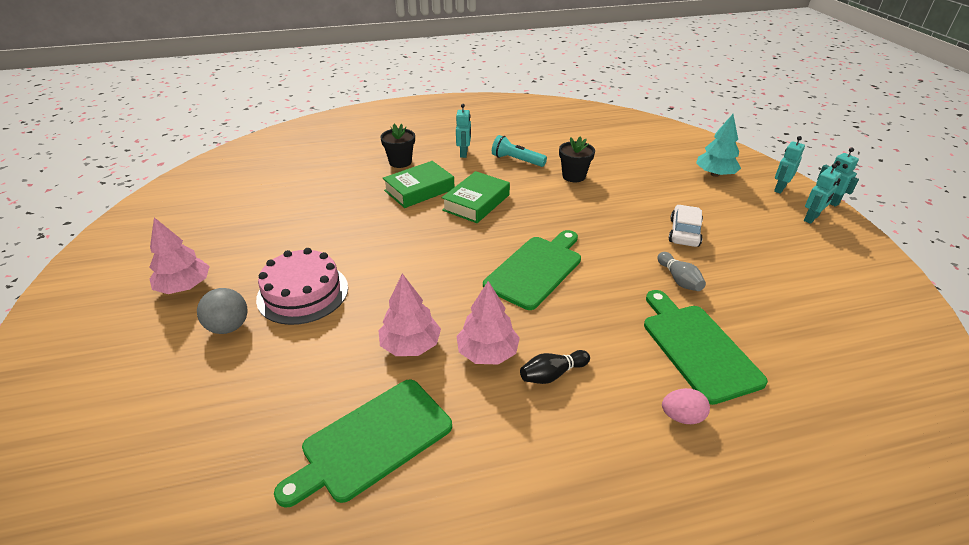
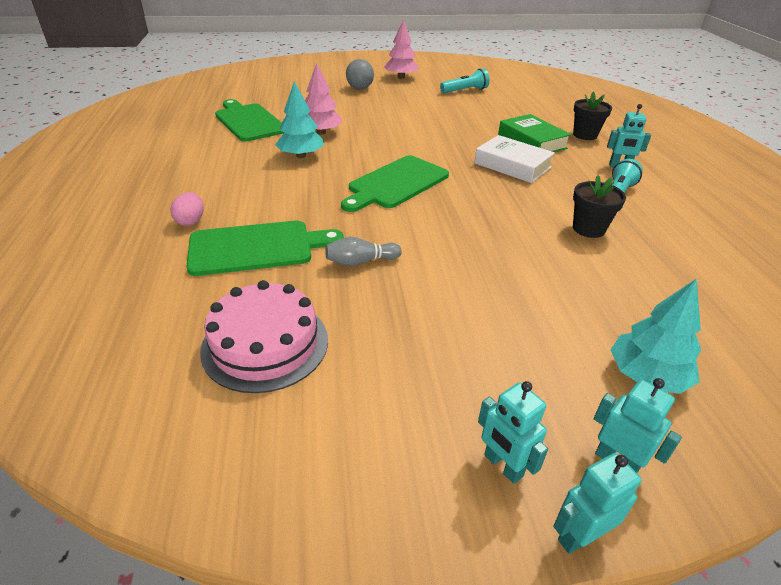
camera: 95 degrees right, 0 degrees up
pink cake [256,248,348,325] -> pink cake moved to [200,280,328,393]
green book [441,171,510,223] -> white book [474,135,555,183]
pink tree [457,281,520,364] -> turquoise tree [275,81,324,158]
green cutting board [483,230,581,310] -> green cutting board turned 90 degrees clockwise [341,155,449,212]
black bowling pin [520,350,590,384] -> none
white car [668,205,703,247] -> none
none -> turquoise flashlight [440,69,490,93]

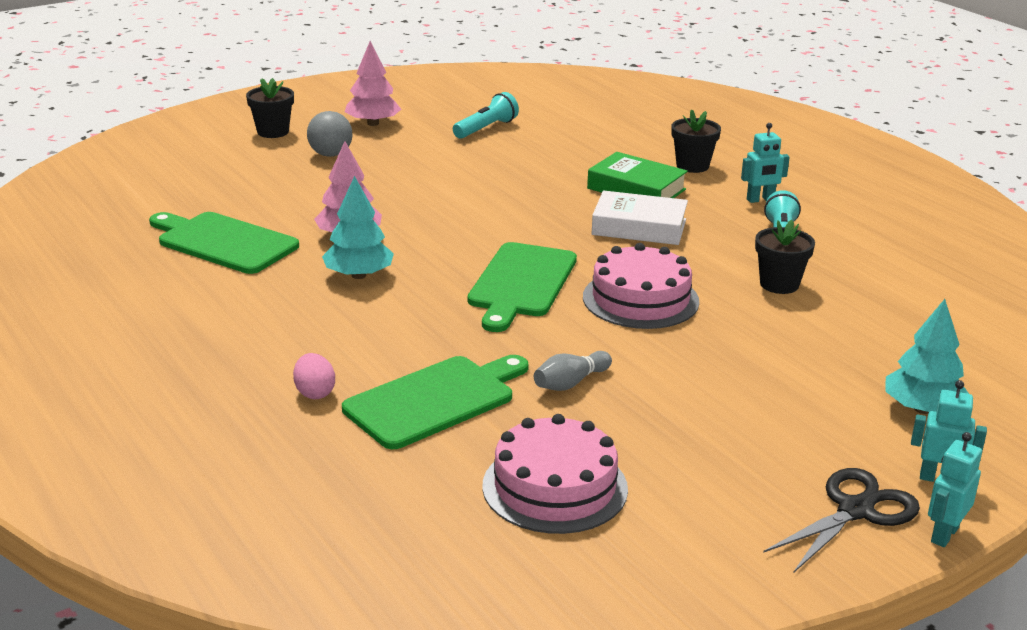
camera: 25 degrees left, 10 degrees down
turquoise robot [478,381,548,484] -> black scissors [763,468,920,573]
none -> black flower pot [246,78,294,138]
none -> pink cake [583,243,699,329]

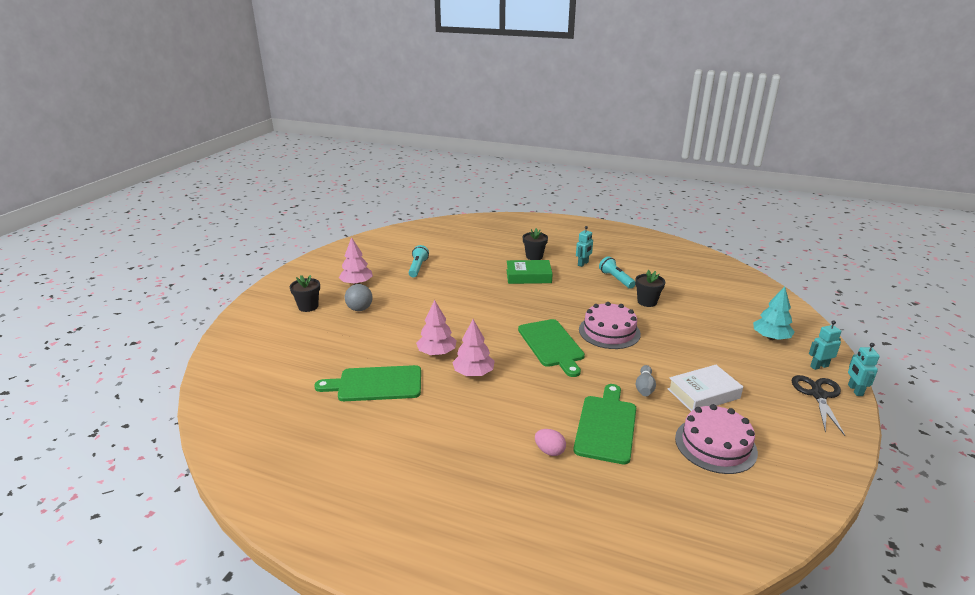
camera: 35 degrees left, 0 degrees up
turquoise tree [322,176,394,279] -> pink tree [452,319,495,376]
white book [592,190,688,245] -> white book moved to [668,365,743,411]

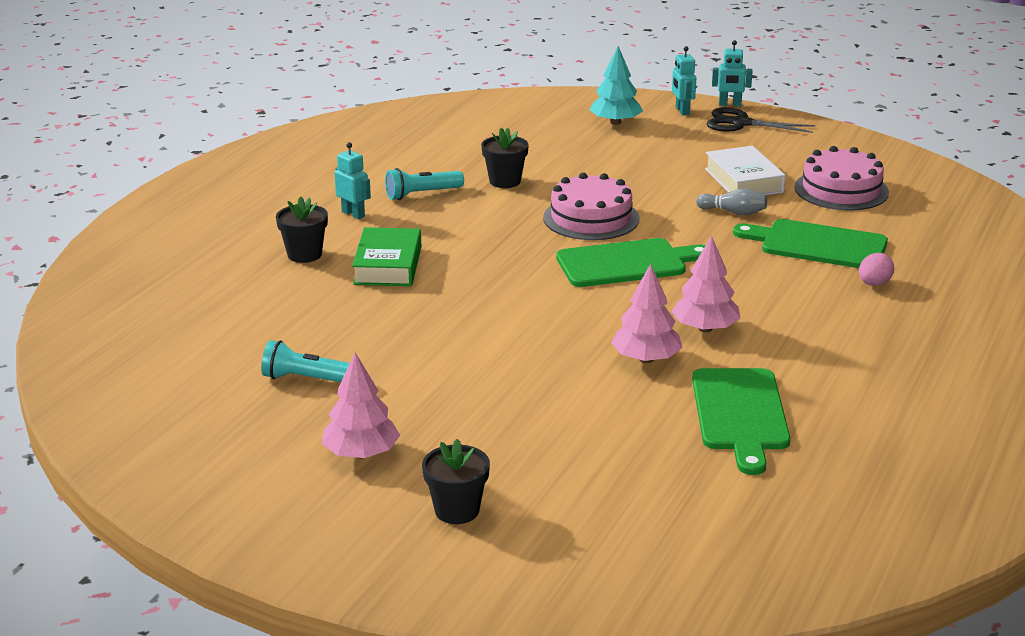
camera: 85 degrees left, 0 degrees up
grey ball [345,284,373,311] -> none

